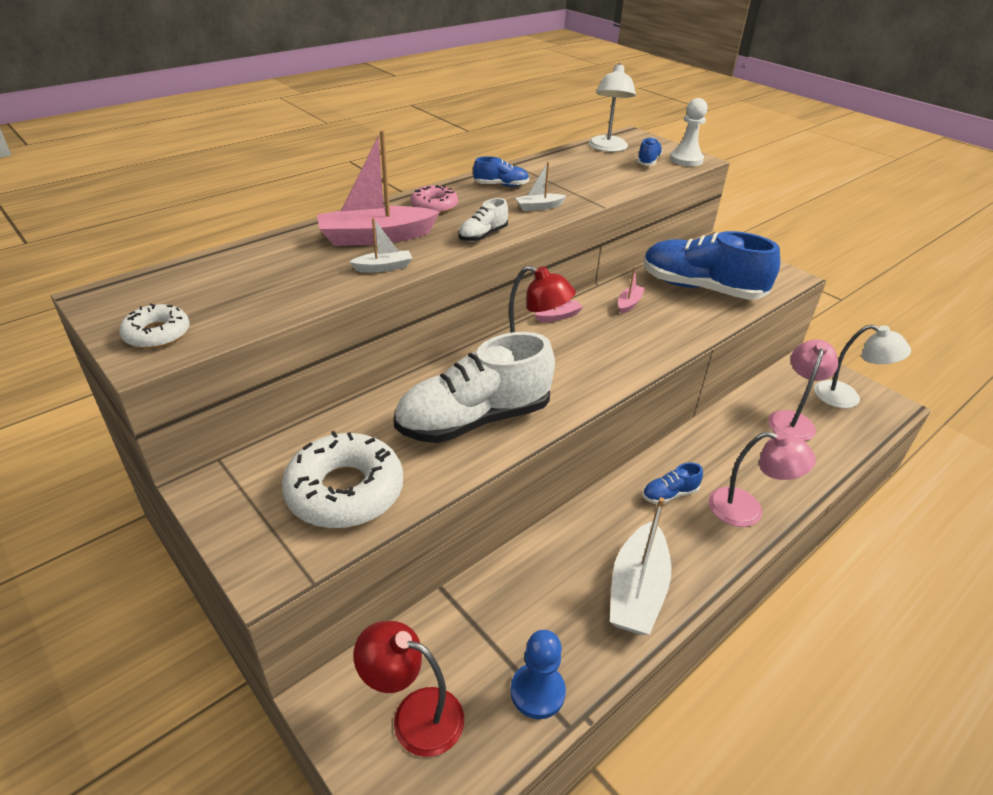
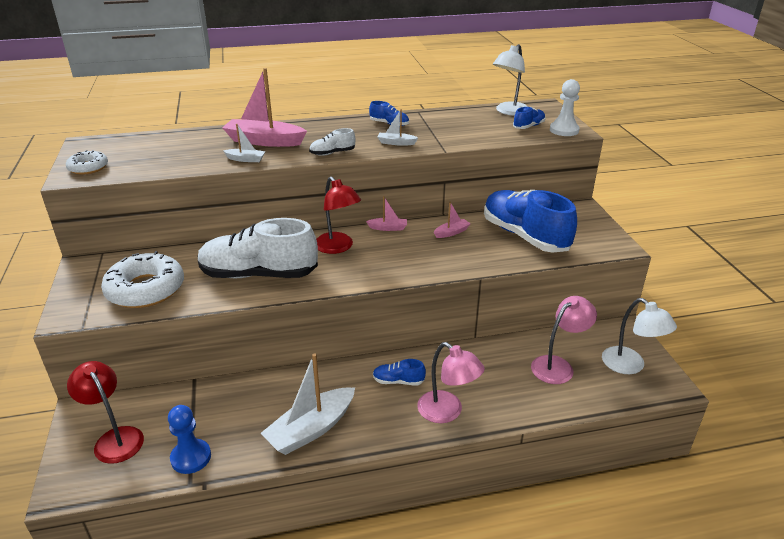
camera: 30 degrees right, 5 degrees down
pink donut [411,185,458,214] -> none

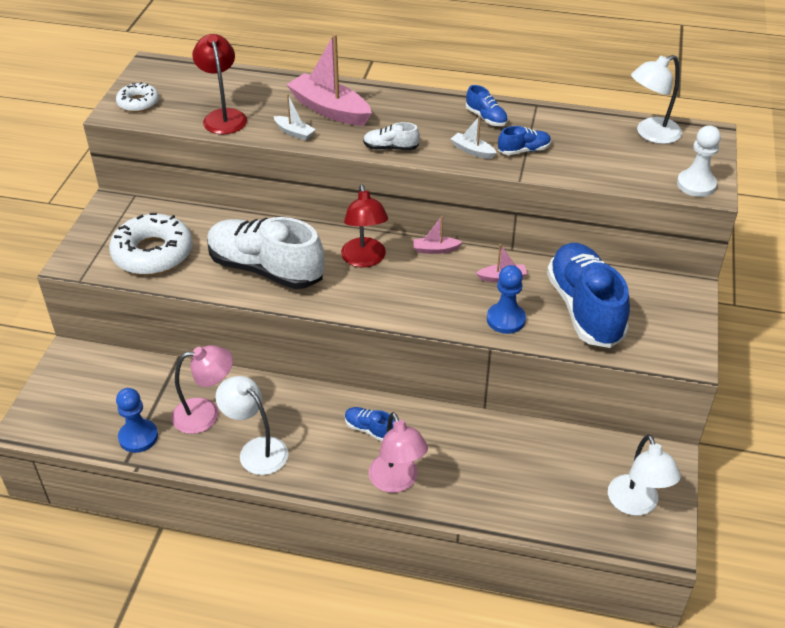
camera: 25 degrees right, 10 degrees up
red lamp [67,361,144,464] -> red lamp moved to [192,34,247,134]
white boat [261,353,355,455] -> white lamp [216,376,288,475]
pink boat [366,196,407,231] -> pink boat turned 150 degrees clockwise [413,216,462,254]
blue shoe [513,107,546,129] -> blue shoe moved to [498,126,551,155]
pink lamp [531,296,597,384] -> pink lamp moved to [171,345,233,434]
none -> blue pawn [487,265,526,334]

